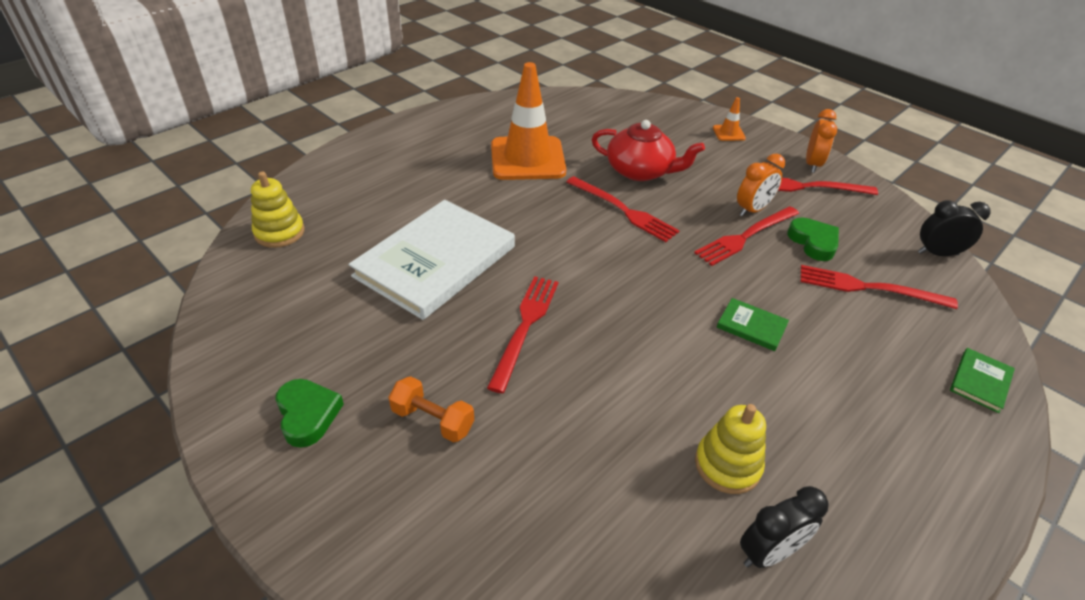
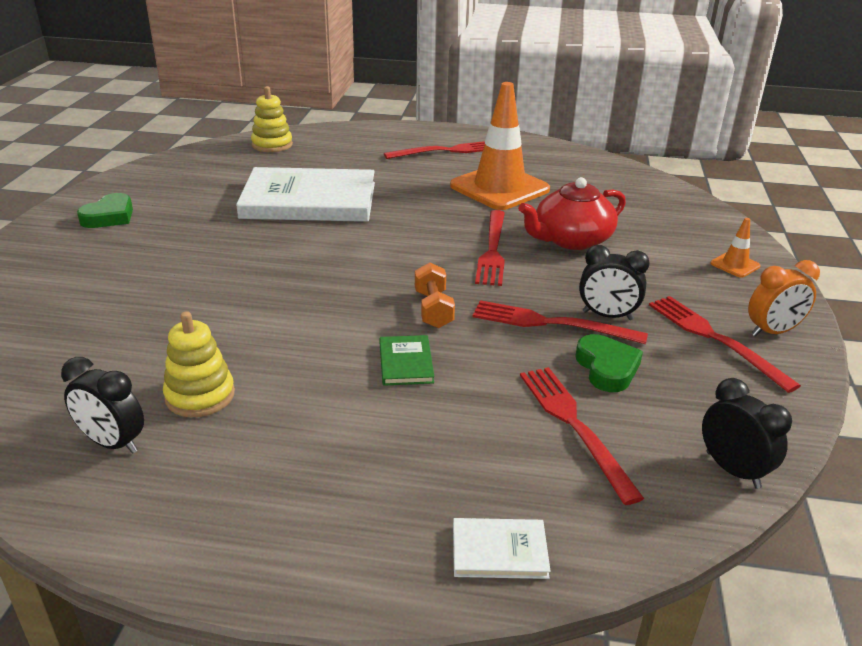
camera: 55 degrees right, 10 degrees down
orange dumbbell [388,376,474,443] -> orange dumbbell moved to [415,262,455,328]
red fork [487,276,558,393] -> red fork moved to [384,141,485,159]
red teapot [591,120,705,181] -> red teapot turned 75 degrees clockwise [518,177,626,250]
orange clock [737,154,785,216] -> black clock [579,245,650,320]
green heart [787,217,839,261] -> green heart turned 45 degrees counterclockwise [575,334,643,392]
green book [950,348,1015,413] -> white book [453,518,551,579]

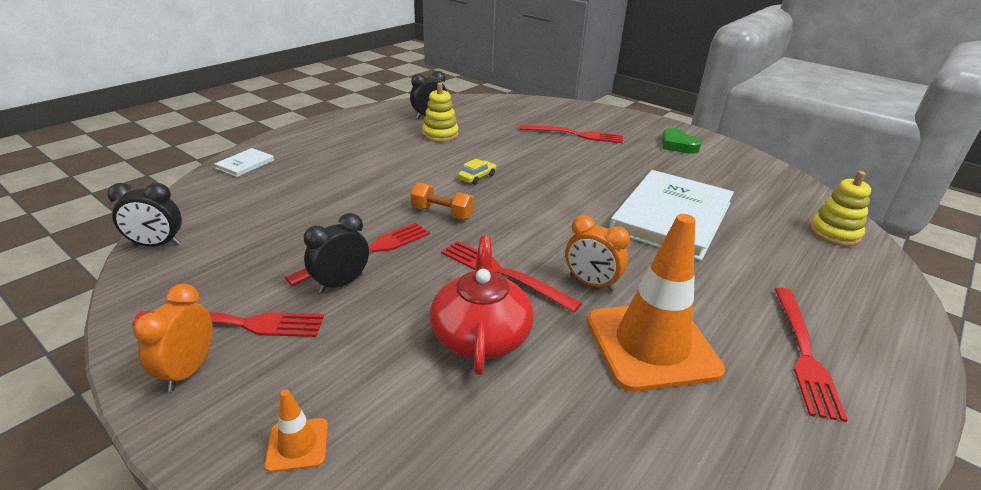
camera: 120 degrees right, 0 degrees up
green book [380,335,434,386] -> none
red fork [520,367,644,505] -> red fork moved to [520,124,623,143]
green heart [575,334,643,392] -> none
none -> yellow car [458,158,496,185]
none -> orange clock [565,215,630,292]

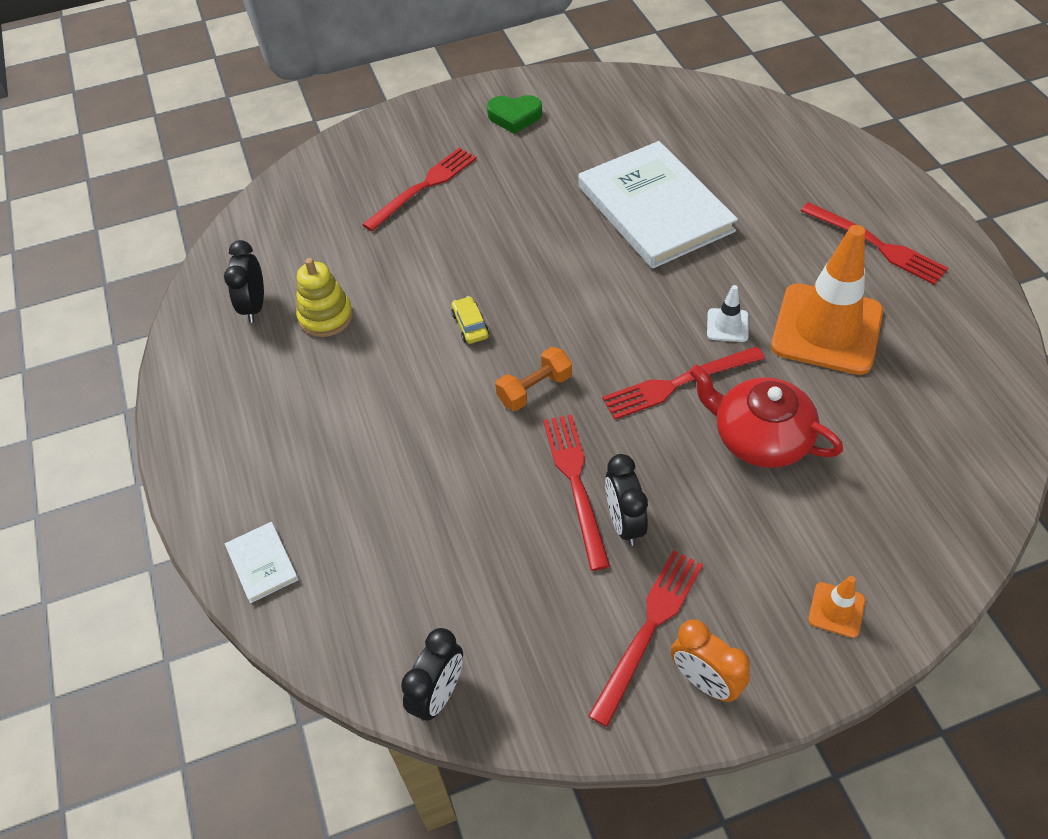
camera: 55 degrees left, 20 degrees up
orange clock [565,215,630,292] -> white traffic cone [707,285,749,342]
yellow stacking toy [810,171,871,246] -> none

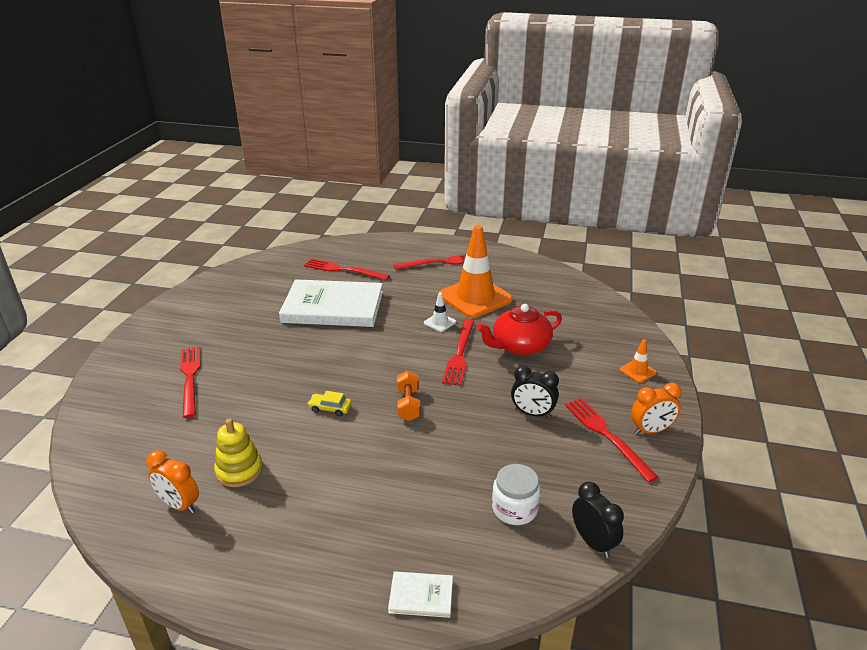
camera: 60 degrees left, 20 degrees down
black clock [224,240,264,323] -> orange clock [146,450,199,514]
green heart [487,95,542,134] -> none
red fork [543,415,610,571] -> red fork moved to [304,258,390,281]
none -> white jar [492,464,541,525]

